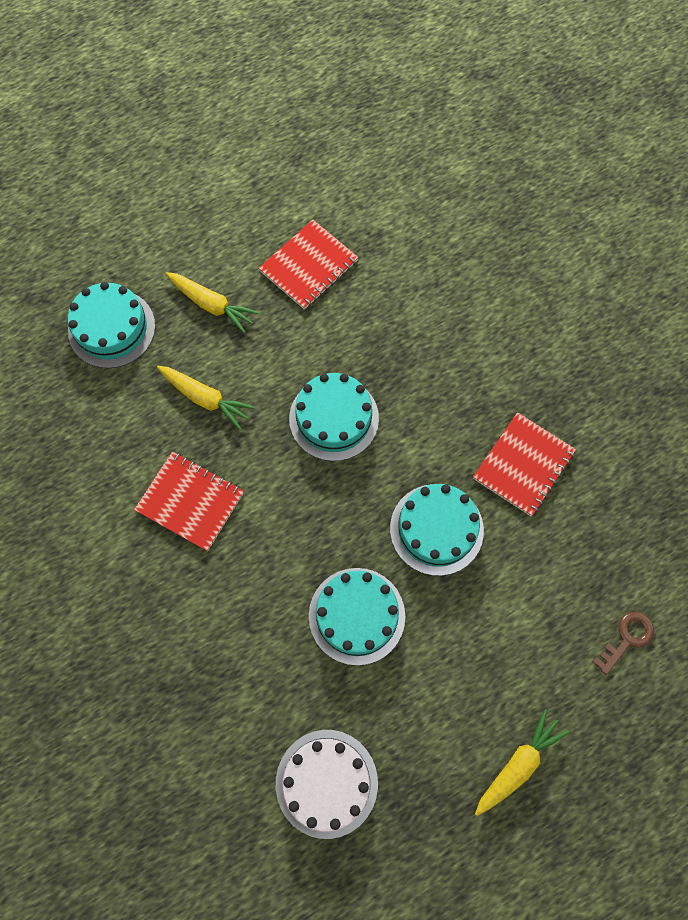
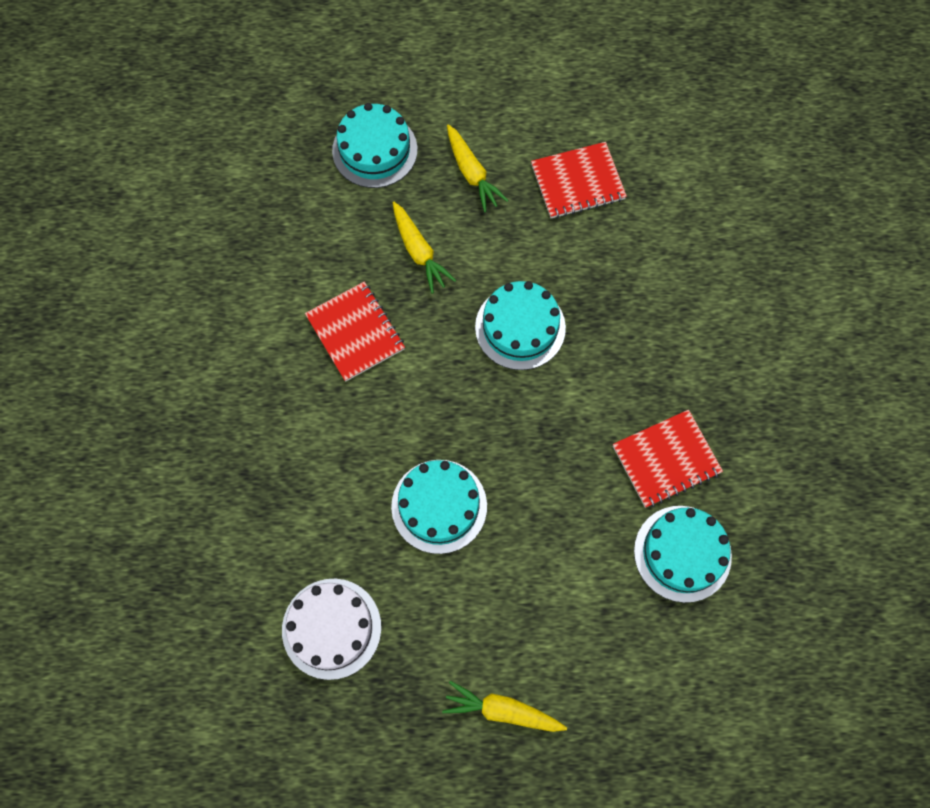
camera: 30 degrees right, 0 degrees up
turquoise cake [390,484,484,576] -> turquoise cake moved to [634,506,732,603]
yellow carrot [475,709,570,816] -> yellow carrot turned 150 degrees counterclockwise [442,681,567,732]
brown key [592,611,654,675] -> none

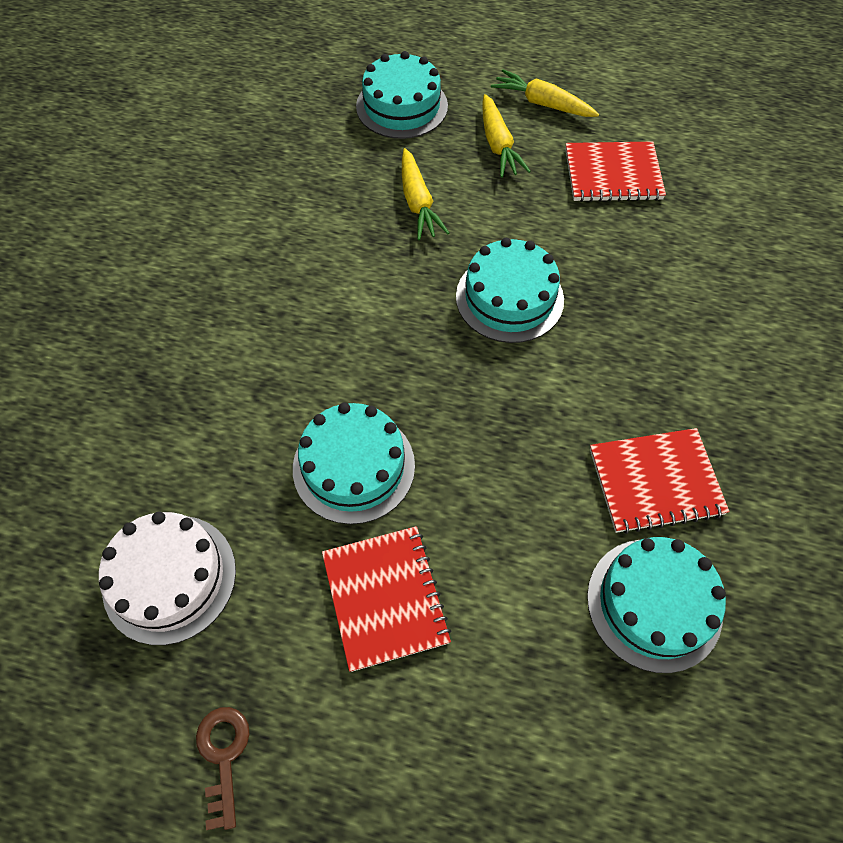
camera: 15 degrees right, 10 degrees down
red notebook [305,282,405,382] -> red notebook moved to [322,526,451,672]
yellow carrot [442,681,567,732] -> yellow carrot moved to [491,69,599,117]
none -> brown key [196,707,249,830]

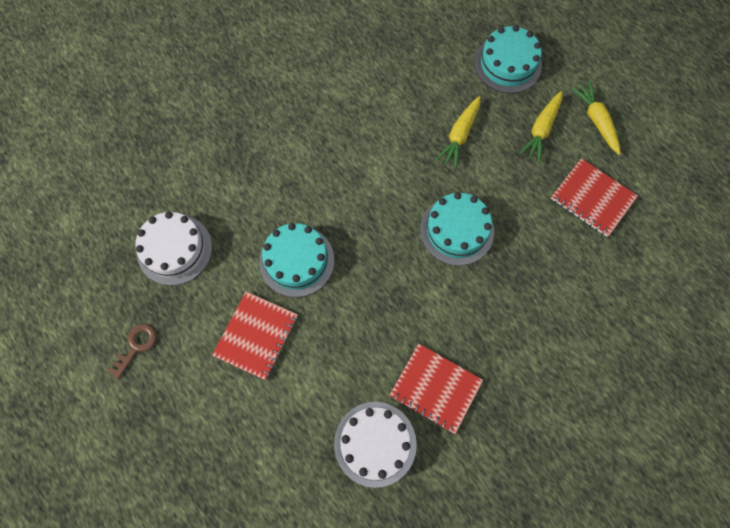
camera: 40 degrees right, 10 degrees up
turquoise cake [587,537,726,673] -> white cake [334,402,417,488]

